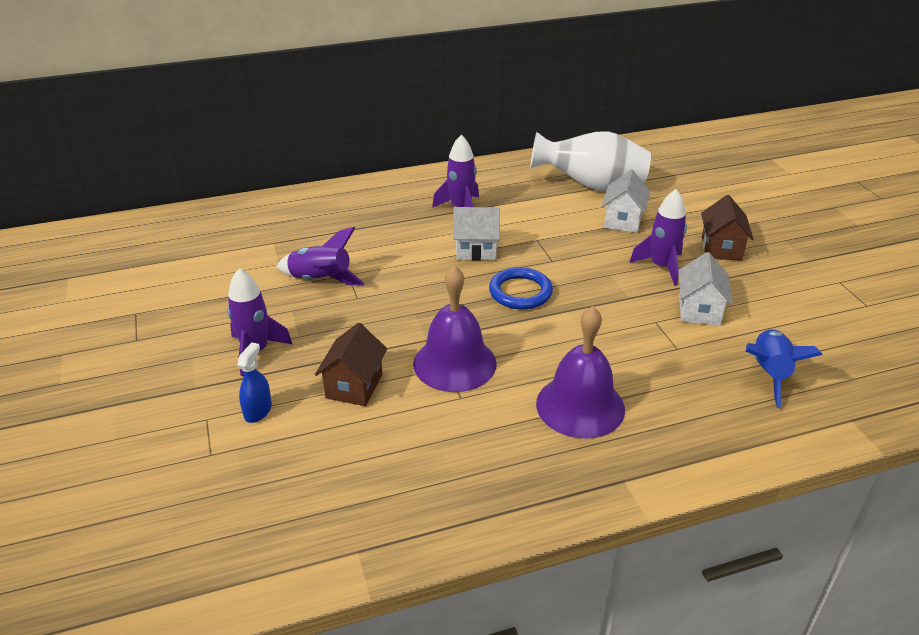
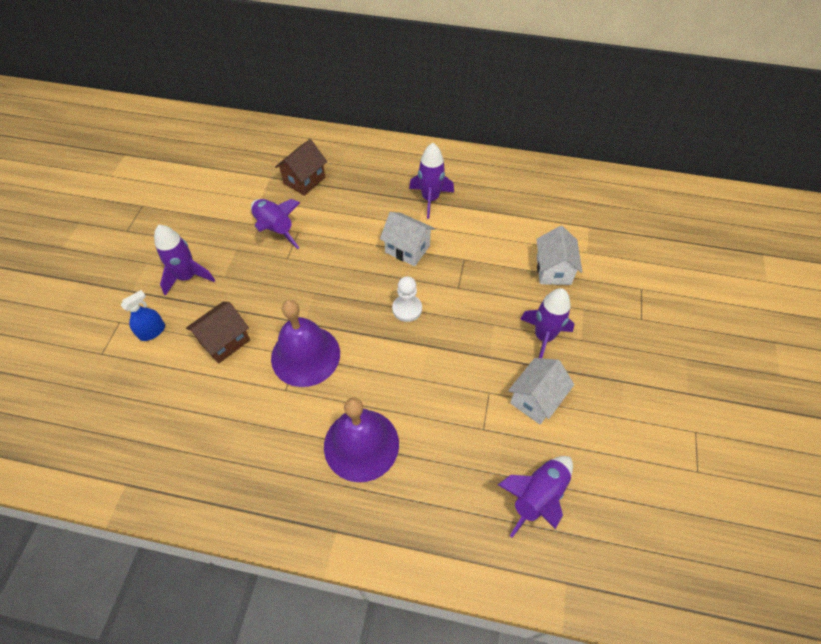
camera: 30 degrees right, 20 degrees up
blue ring [489,267,553,309] -> white pawn [392,277,422,322]
white vase [530,131,651,191] -> none
white house [602,170,650,233] -> white house turned 45 degrees counterclockwise [536,226,582,285]
brown house [701,195,753,261] -> brown house moved to [275,139,327,196]
blue rocket [746,329,822,408] -> purple rocket [498,456,573,538]

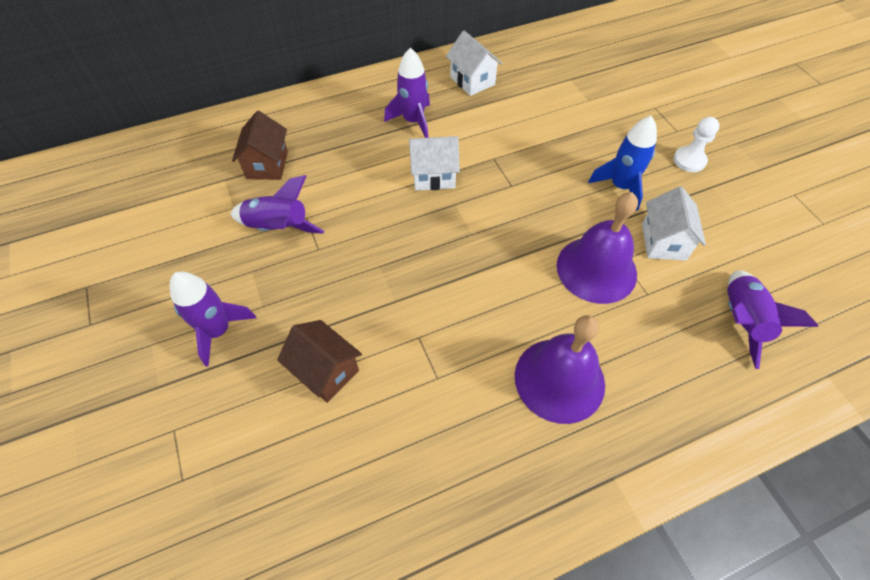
camera: 35 degrees left, 0 degrees up
blue spray bottle [121,290,165,341] -> none
brown house [186,302,250,364] -> brown house turned 60 degrees counterclockwise [277,320,362,403]
purple bell [271,300,340,387] -> purple bell moved to [557,192,638,304]
white pawn [392,277,422,322] -> white pawn moved to [674,117,720,172]
purple rocket [520,288,575,358] -> blue rocket [588,116,657,211]
white house [536,226,582,285] -> white house moved to [446,31,503,96]

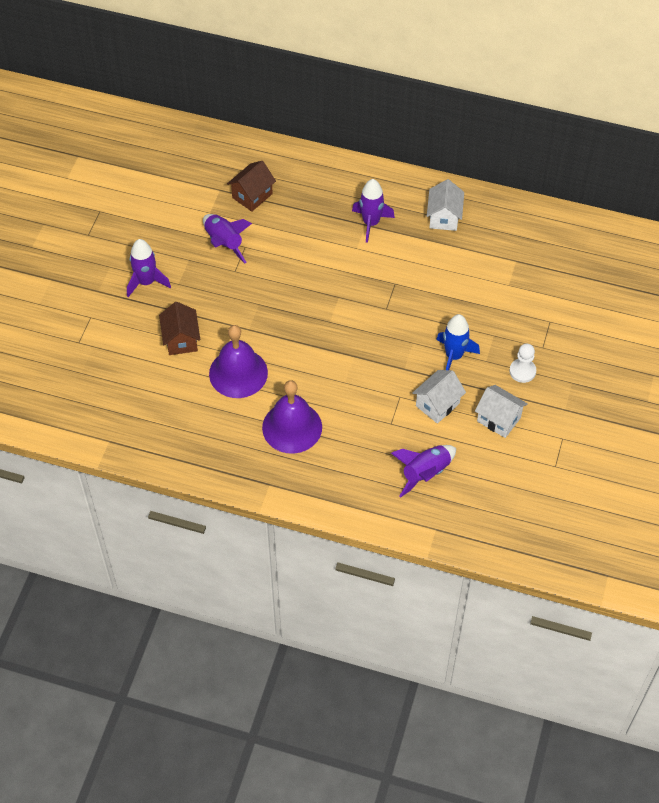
camera: 40 degrees right, 0 degrees up
white house [409,136,460,190] -> white house moved to [475,385,528,438]
purple bell [557,192,638,304] -> purple bell moved to [209,325,268,398]

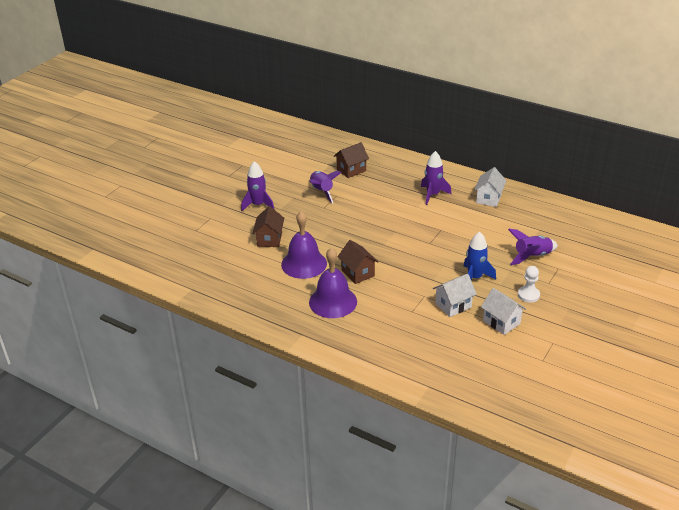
camera: 15 degrees right, 20 degrees down
purple rocket [391,445,456,497] -> purple rocket moved to [508,229,558,265]
none -> brown house [338,240,378,284]

